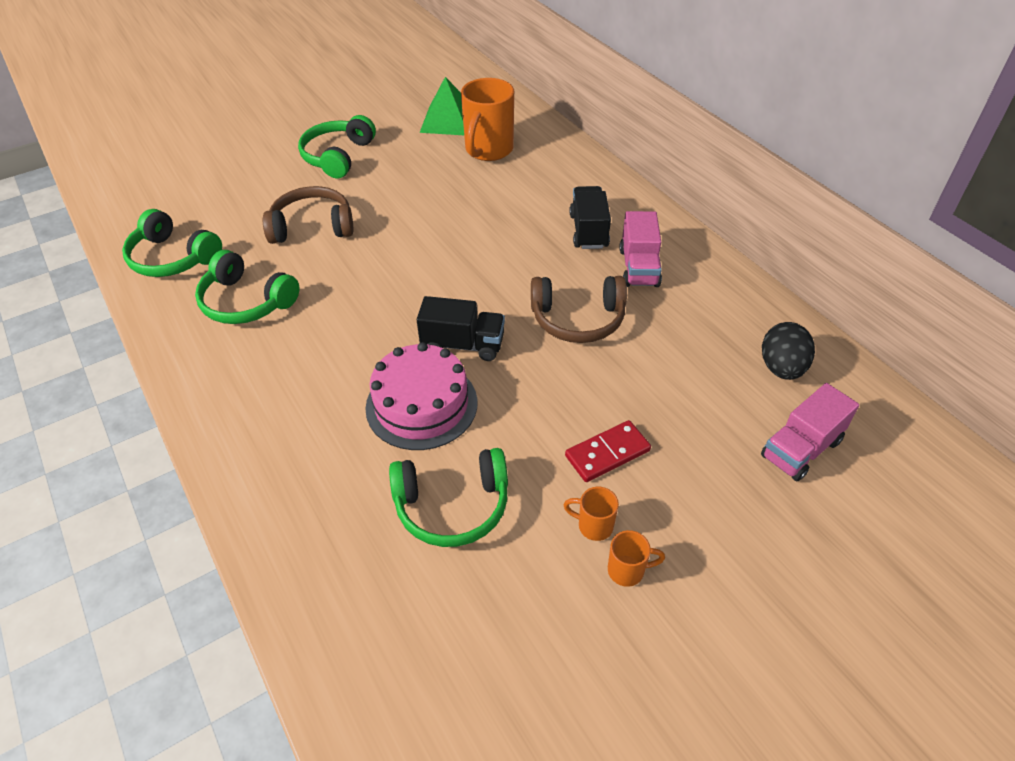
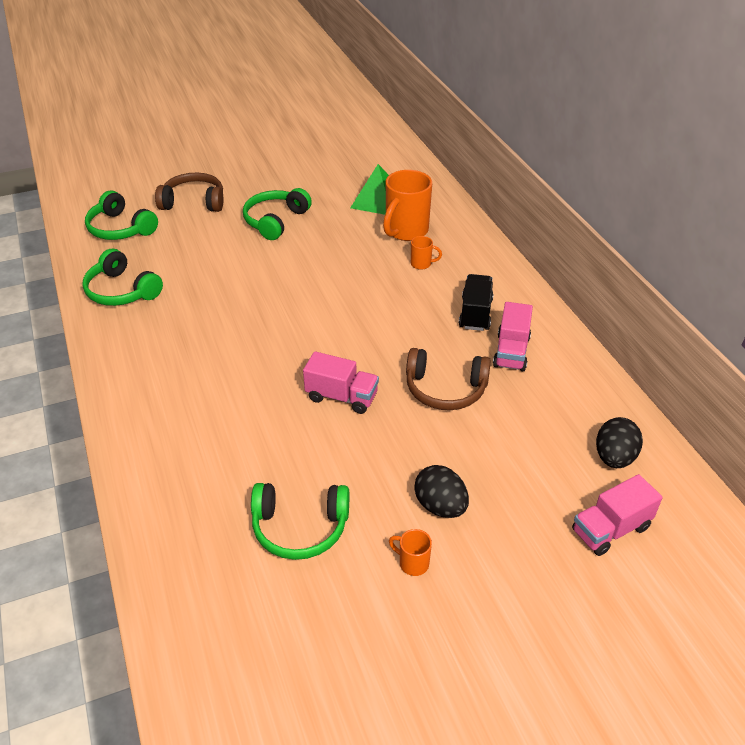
camera: 10 degrees right, 5 degrees down
green headphones [195,250,300,324] -> green headphones moved to [85,191,158,240]
brown headphones [263,186,354,244] -> brown headphones moved to [155,172,224,212]
pink cake [365,342,477,450] -> none
black truck [416,296,505,361] -> pink truck [303,351,379,414]
red domino [565,420,651,482] -> black egg [414,465,469,518]
orange mug [608,530,665,587] -> orange mug moved to [411,236,442,270]

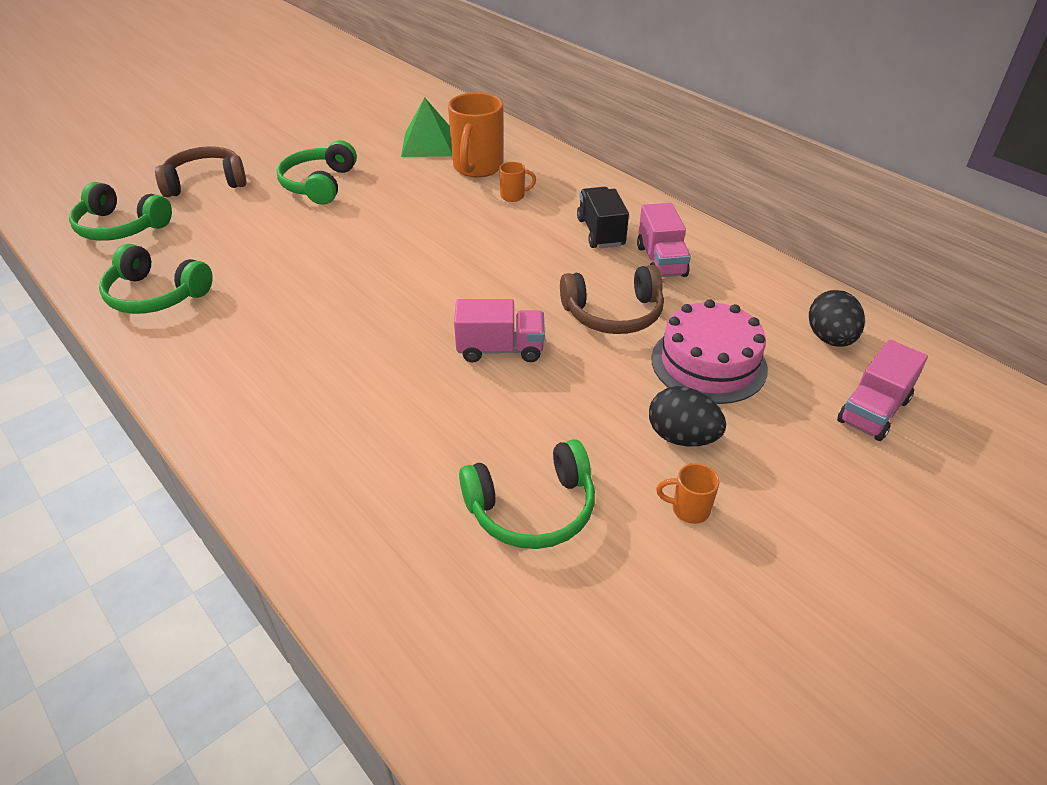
camera: 20 degrees left, 0 degrees up
none -> pink cake [651,299,768,404]

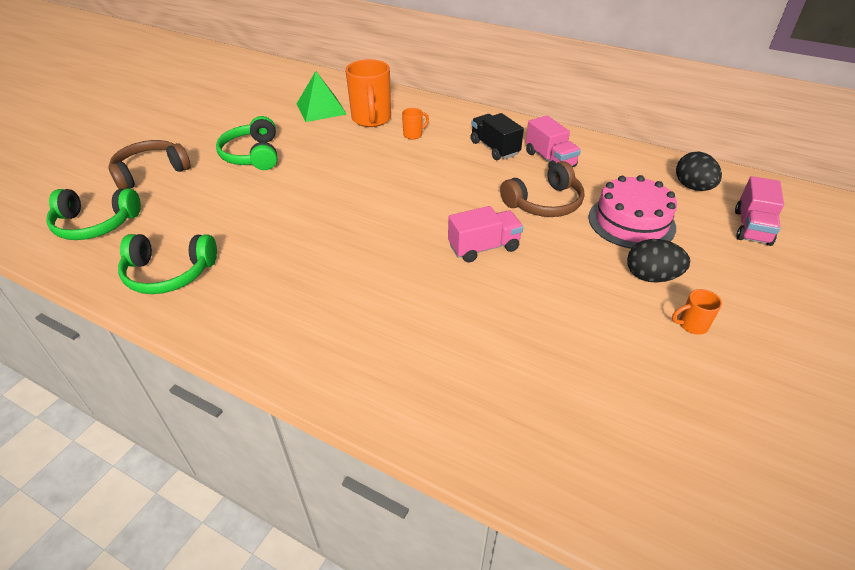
camera: 20 degrees left, 0 degrees up
green headphones [459,439,595,549] -> none

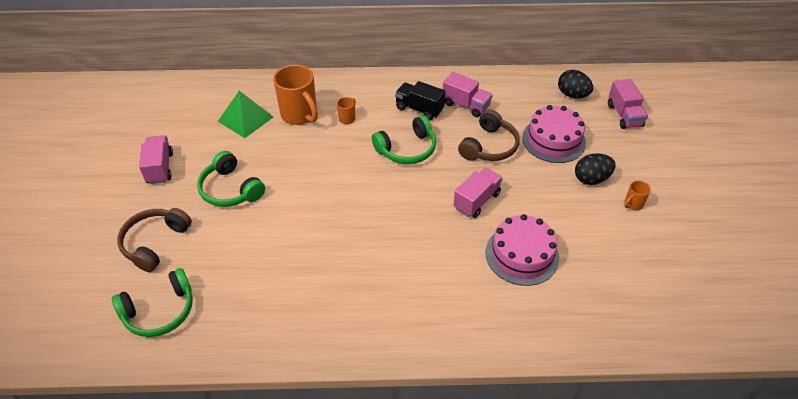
camera: 30 degrees left, 5 degrees up
green headphones [118,234,217,294] -> green headphones moved to [372,115,436,164]
none -> pink truck [139,135,173,184]
none -> pink cake [485,214,559,286]

